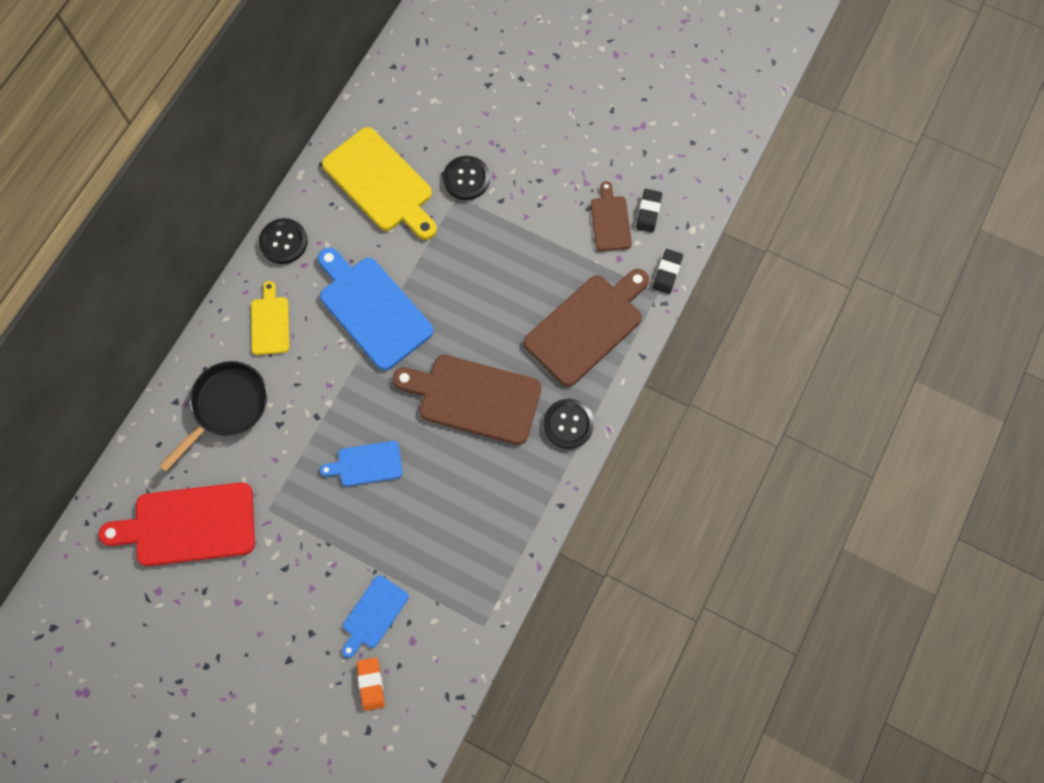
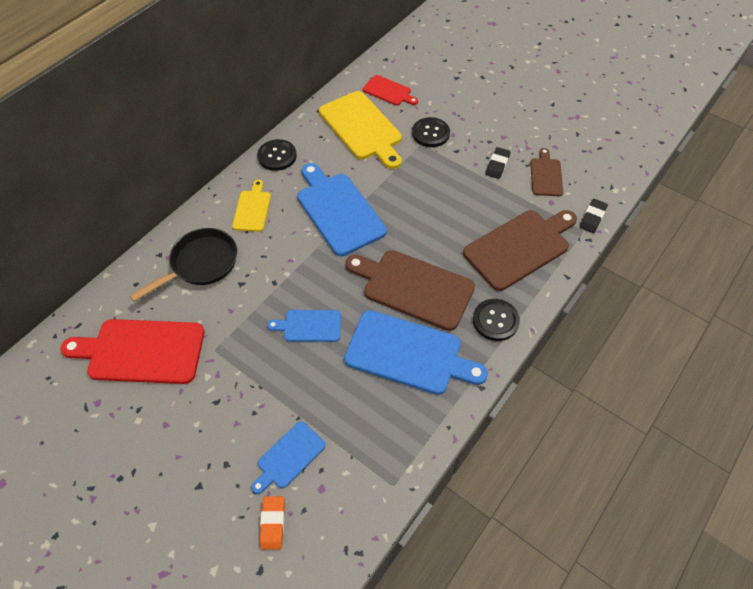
camera: 10 degrees right, 15 degrees down
black eraser [636,189,662,233] -> black eraser moved to [485,147,511,179]
none -> blue cutting board [344,310,488,395]
none -> red cutting board [363,75,418,105]

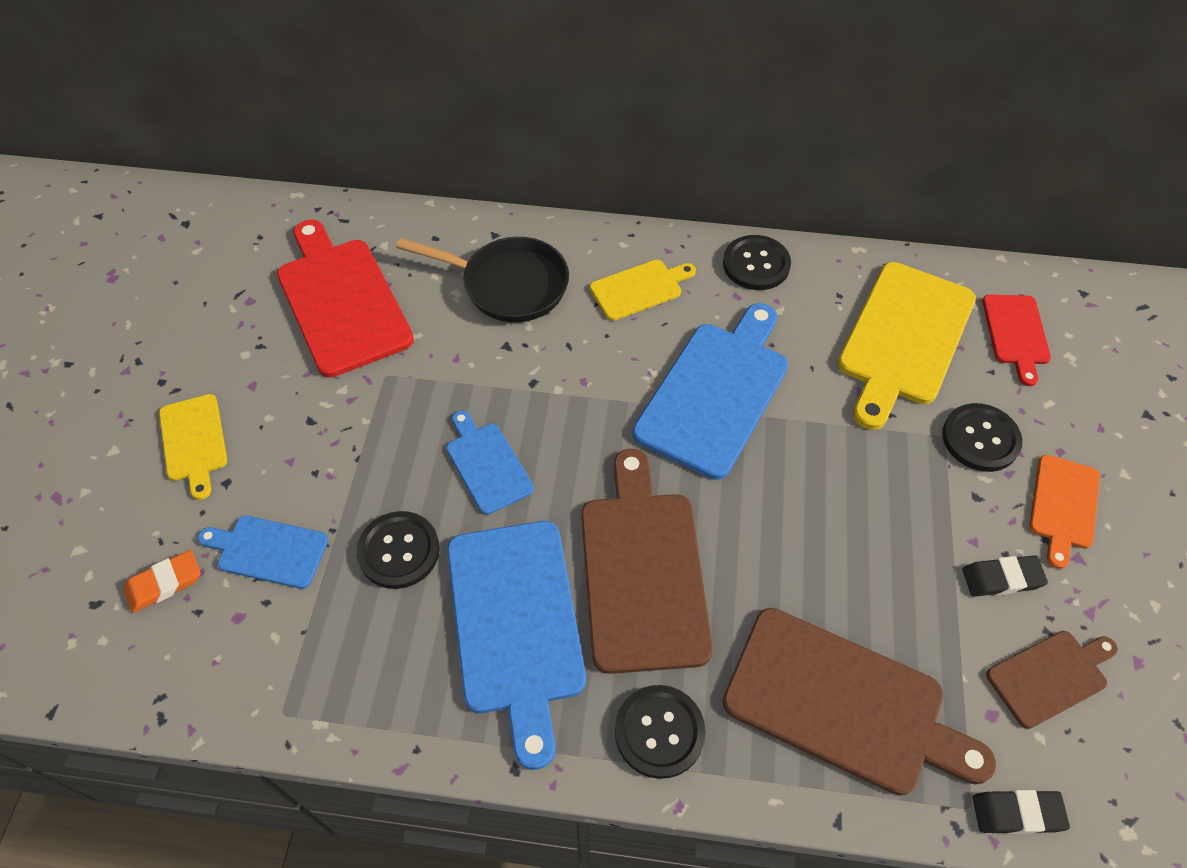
camera: 60 degrees right, 0 degrees up
none -> yellow cutting board [159,394,227,500]
none -> black button [357,511,440,589]
none -> orange cutting board [1029,455,1100,569]

